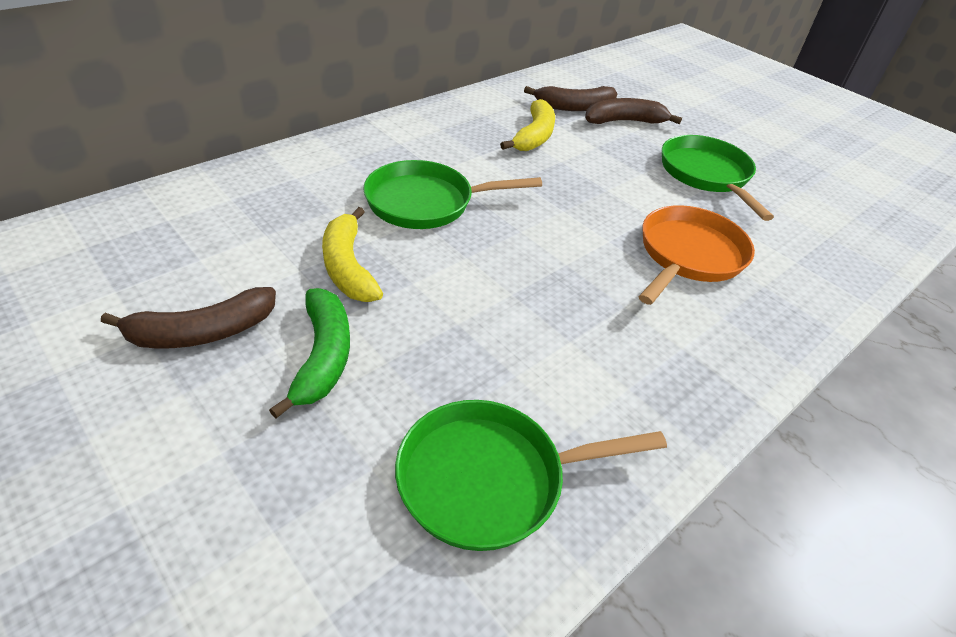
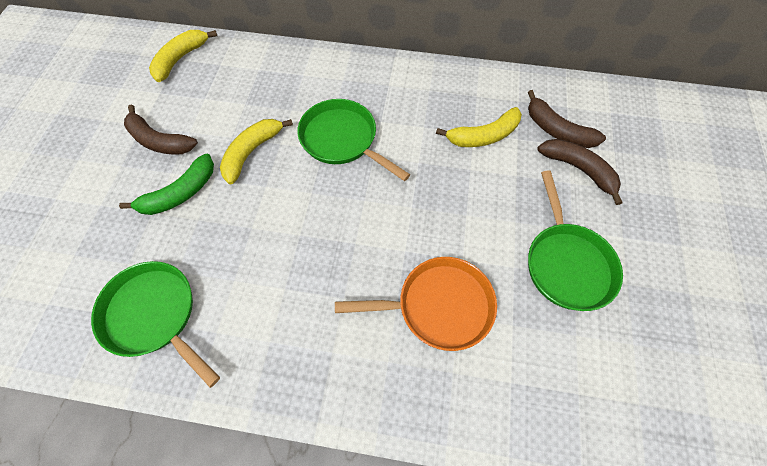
camera: 55 degrees right, 20 degrees up
green pan [662,135,774,221] -> green pan turned 135 degrees clockwise [528,170,623,311]
none -> yellow banana [149,30,217,82]

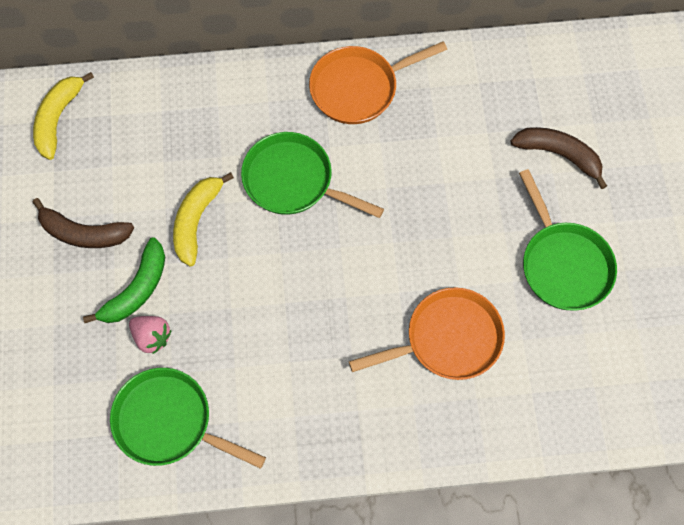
camera: 15 degrees left, 5 degrees up
yellow banana [436,107,522,147] -> none
brown banana [528,90,606,148] -> none
none -> pink strawberry [129,316,172,355]
none -> orange pan [309,41,447,124]

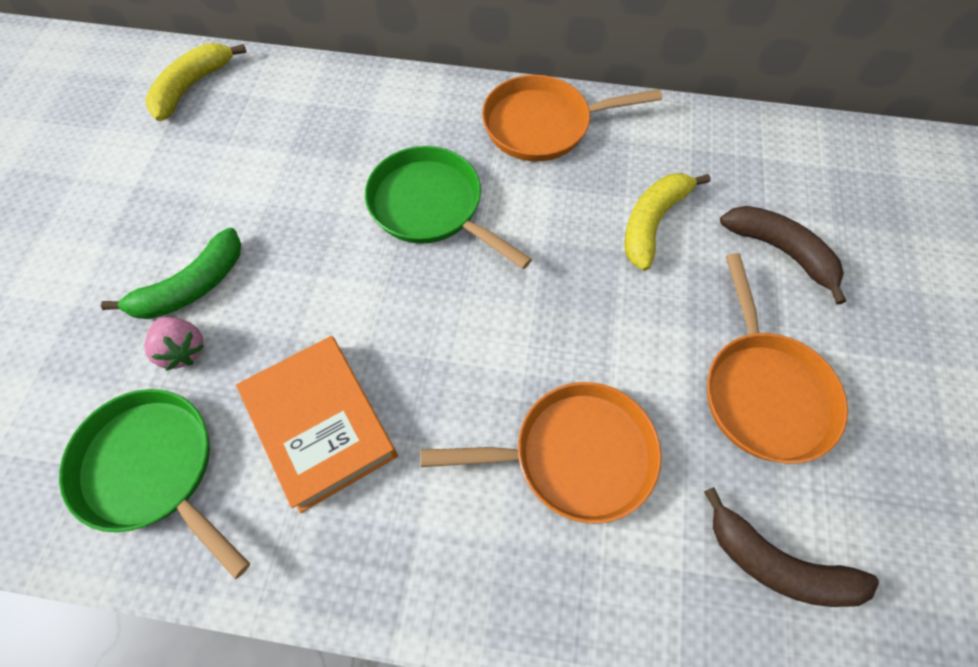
camera: 15 degrees right, 5 degrees down
brown banana [33,198,134,248] -> brown banana moved to [704,487,879,607]
yellow banana [173,172,234,266] -> yellow banana moved to [625,173,711,271]
green pan [519,169,617,311] -> orange pan [707,253,848,464]
none -> orange book [236,336,398,513]

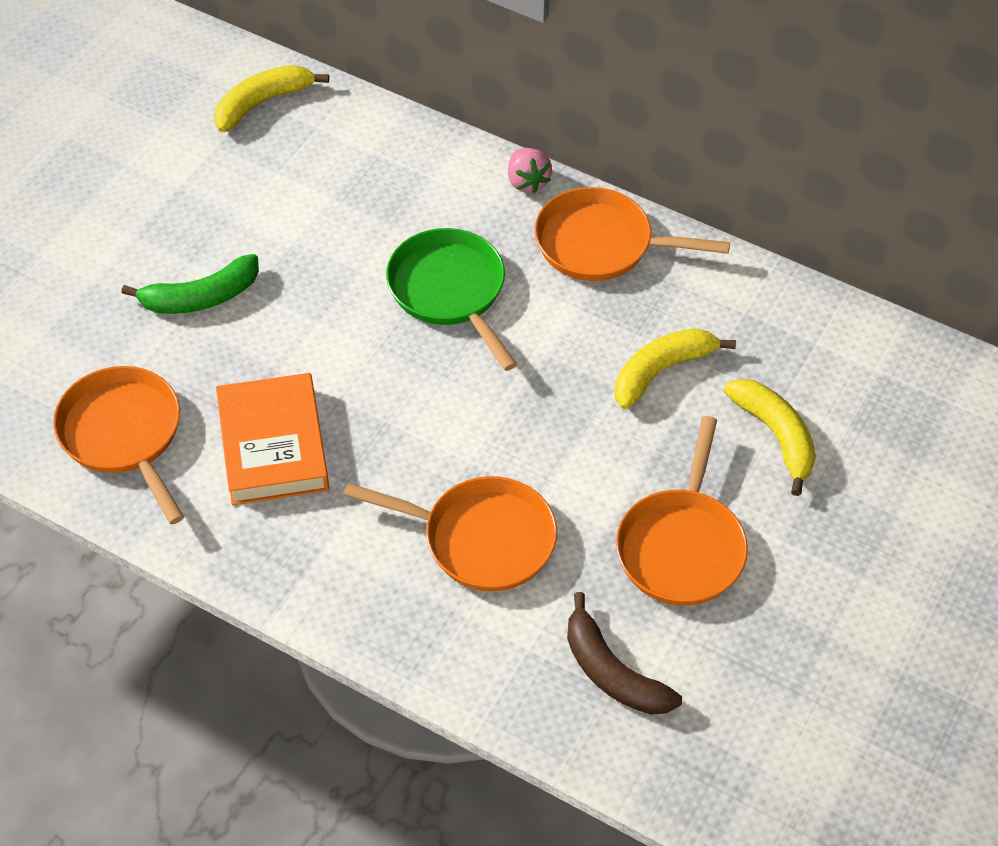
camera: 20 degrees right, 10 degrees down
green pan [59,389,250,579] -> orange pan [53,366,184,524]
pink strawberry [144,317,204,371] -> pink strawberry moved to [508,148,552,193]
brown banana [720,206,846,305] -> yellow banana [724,379,816,496]

